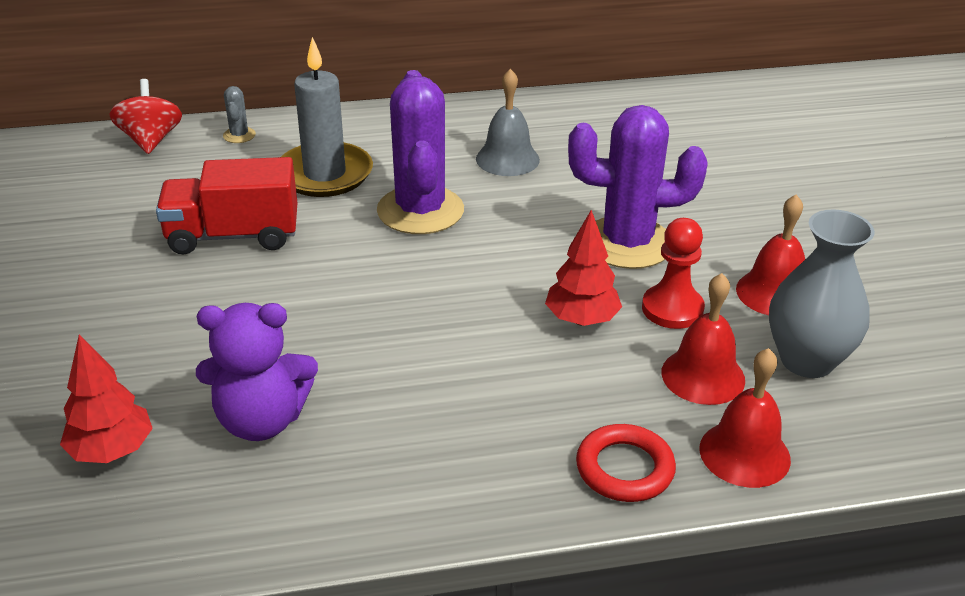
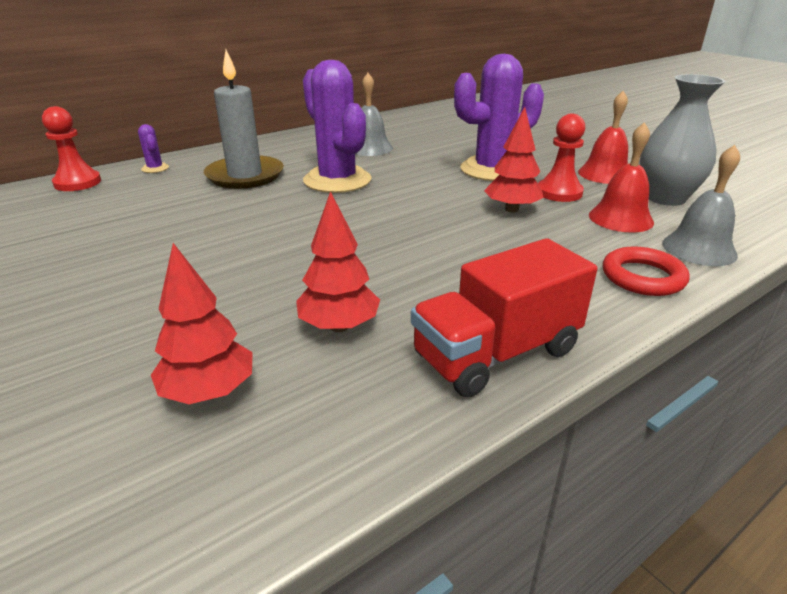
camera: 25 degrees left, 5 degrees down
red spinning top [109,79,182,154] -> red pawn [42,106,101,191]
red truck [156,157,297,254] -> red truck moved to [411,238,597,398]
purple teddy bear [196,303,318,441] -> red tree [296,191,380,332]
grey cactus [223,86,256,143] -> purple cactus [138,124,169,173]
red bell [699,348,791,488] -> grey bell [662,145,740,266]

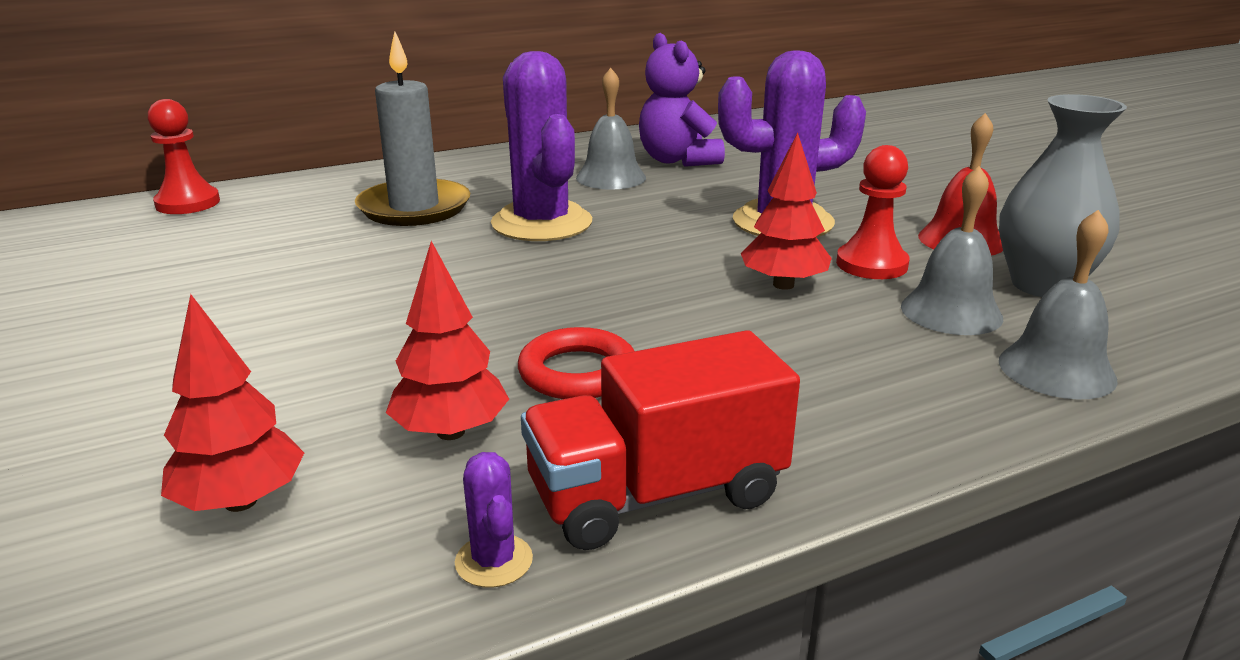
camera: 10 degrees right, 5 degrees down
purple cactus [138,124,169,173] -> purple cactus moved to [455,452,533,588]
red bell [589,122,654,233] -> grey bell [901,166,1003,335]
red ring [603,246,690,296] -> red ring moved to [518,327,634,399]
none -> purple teddy bear [639,33,725,167]

